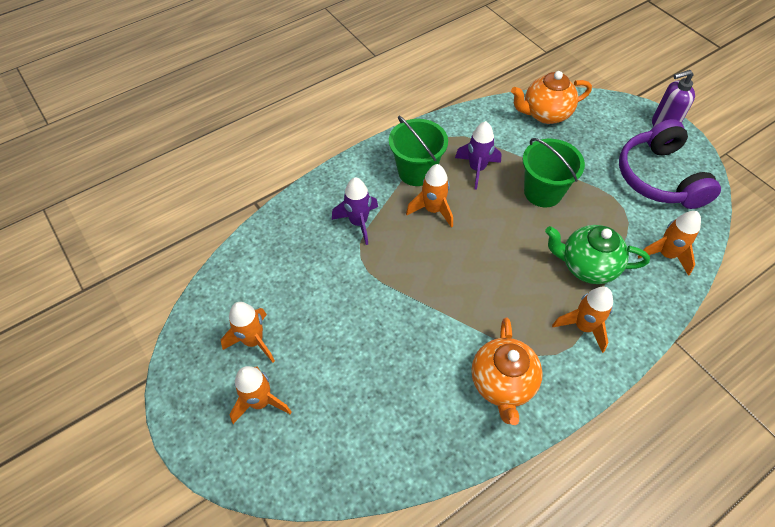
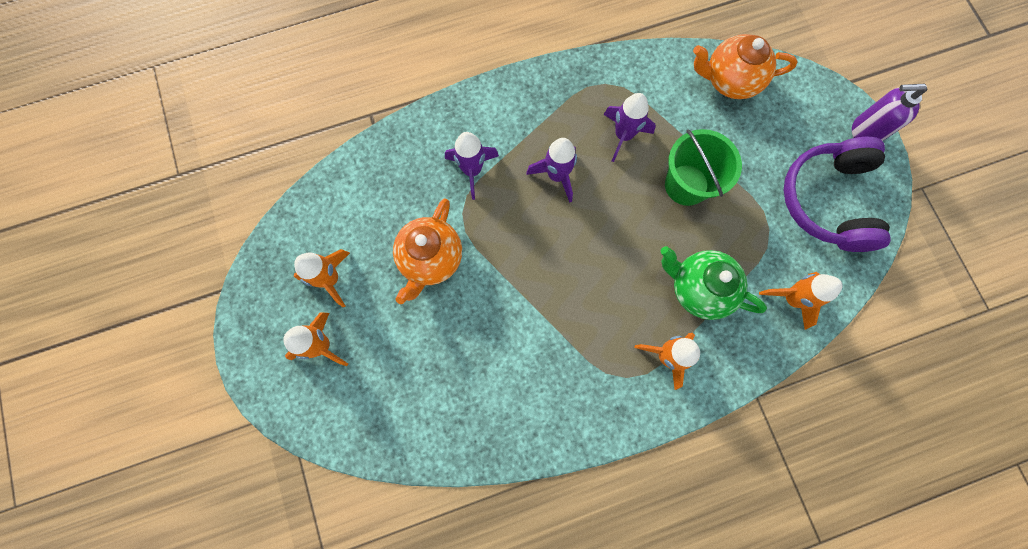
camera: 15 degrees right, 20 degrees up
green bucket [389,116,448,186] -> none
orange rocket [406,164,453,228] -> purple rocket [526,138,577,203]
orange teapot [471,317,543,425] -> orange teapot moved to [393,198,462,304]

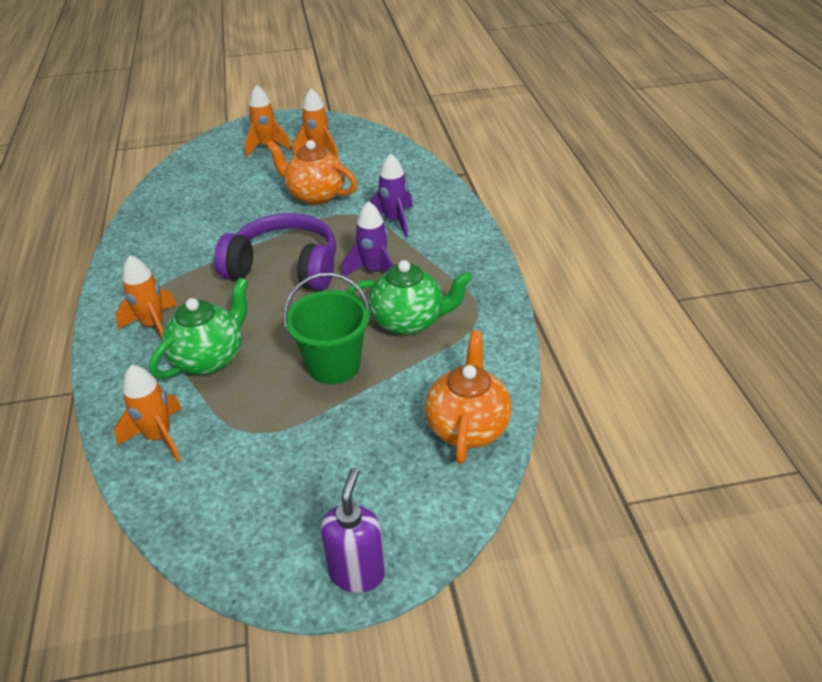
camera: 100 degrees right, 35 degrees down
purple rocket [604,93,656,162] -> green teapot [346,260,473,336]
purple headphones [783,137,891,252] -> purple headphones moved to [214,213,336,291]

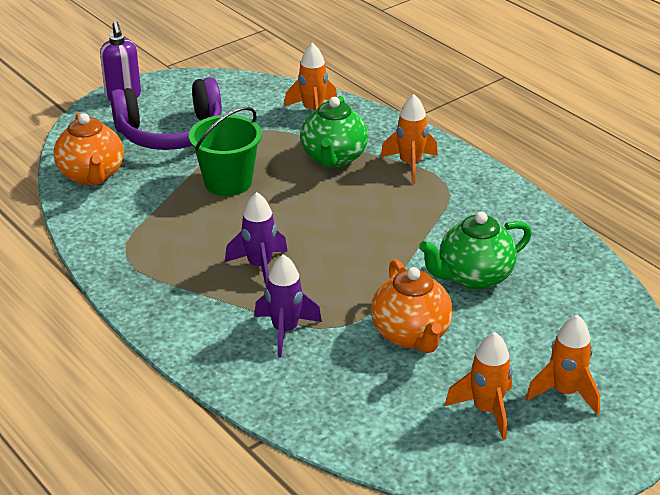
camera: 150 degrees right, 5 degrees down
purple headphones [214,213,336,291] -> purple headphones moved to [110,77,222,150]
orange teapot [266,140,357,205] -> orange teapot turned 75 degrees clockwise [371,259,453,353]
green teapot [346,260,473,336] -> green teapot moved to [419,212,532,290]

